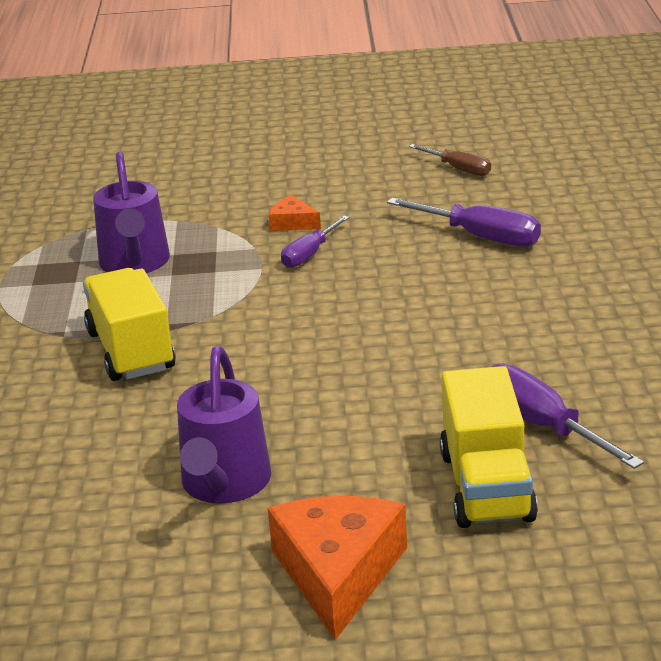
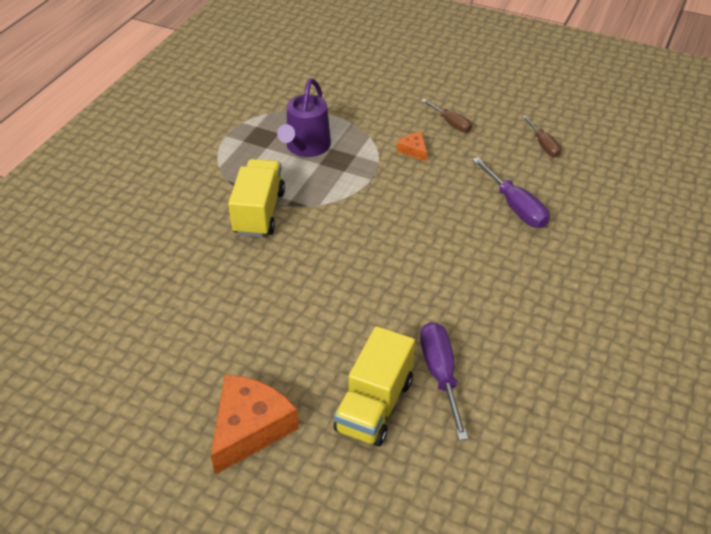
camera: 25 degrees right, 15 degrees up
purple watering can [177,346,271,503] -> none
purple screwdriver [281,216,349,268] -> none
none -> brown screwdriver [421,99,472,132]

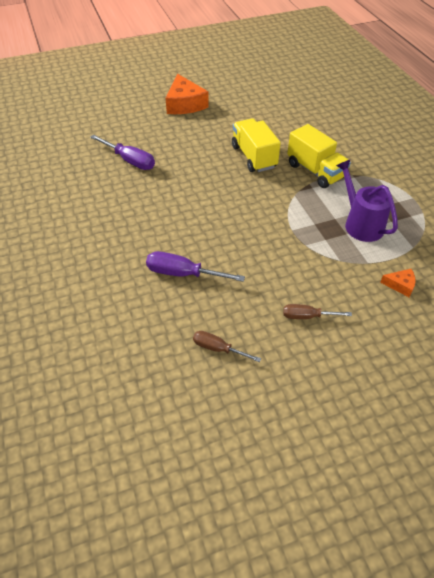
camera: 135 degrees right, 5 degrees up
yellow truck [334,326,415,446] -> yellow truck moved to [232,118,281,172]
orange cheese [397,132,427,162] -> orange cheese moved to [380,269,416,297]

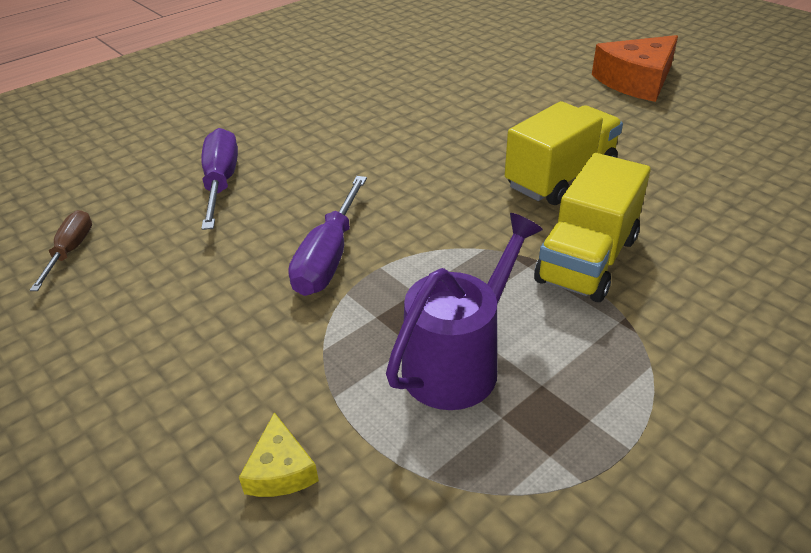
camera: 70 degrees right, 10 degrees down
purple screwdriver [90,135,155,170] -> purple screwdriver moved to [288,176,367,296]
brown screwdriver [283,304,352,319] -> none
orange cheese [380,269,416,297] -> yellow cheese [239,412,319,497]

